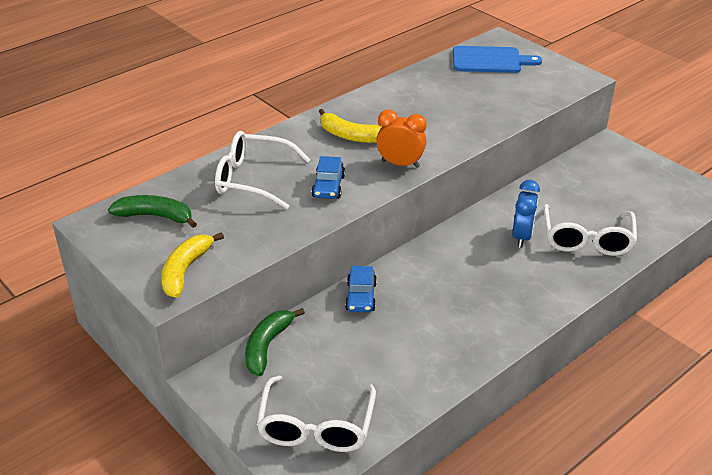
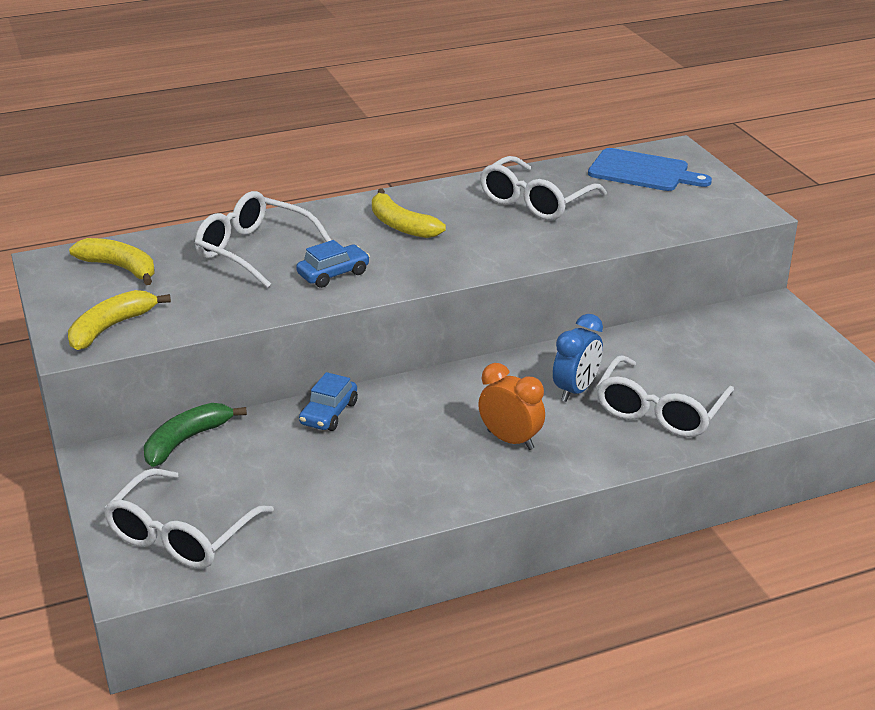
camera: 20 degrees right, 5 degrees down
green banana [108,195,197,228] -> yellow banana [69,238,154,285]
blue car [312,156,345,199] -> blue car turned 150 degrees counterclockwise [296,240,370,288]
orange clock [376,109,427,168] -> orange clock moved to [478,363,545,450]
none -> white glasses [480,156,607,220]

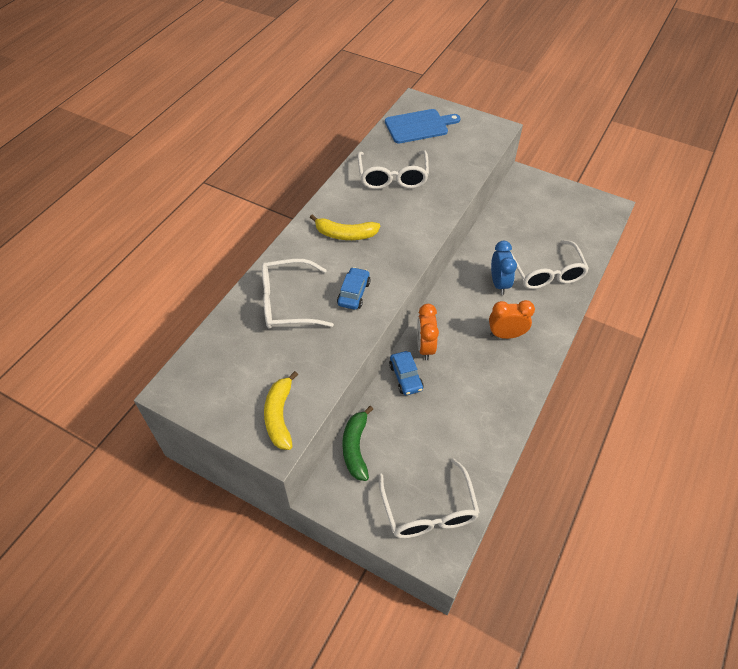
camera: 40 degrees left, 20 degrees up
yellow banana [69,238,154,285] -> none
none -> orange clock [417,304,439,360]

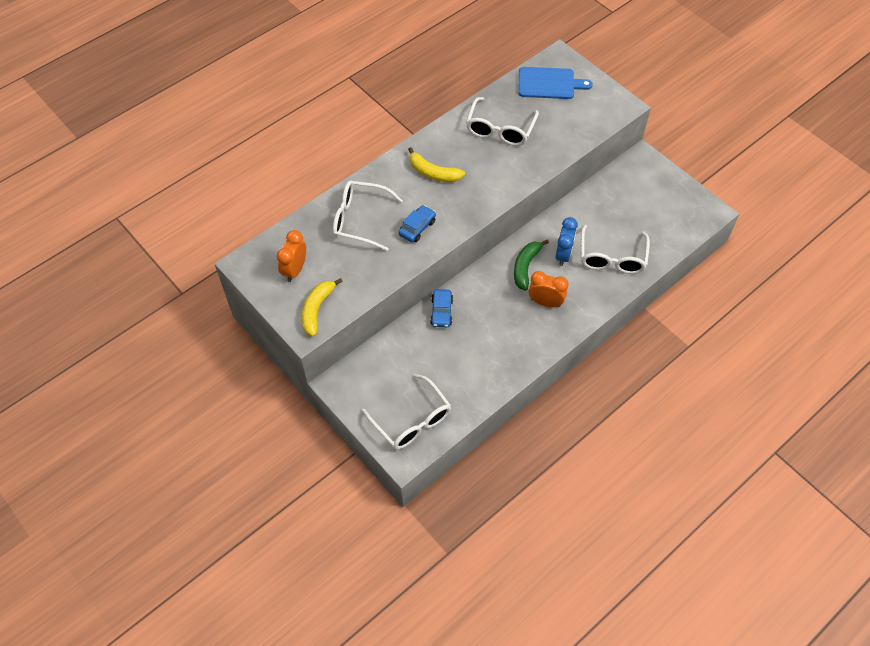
camera: 20 degrees right, 5 degrees up
green banana [342,406,373,481] -> green banana moved to [514,240,549,291]
white glasses [379,458,480,538] -> white glasses turned 45 degrees counterclockwise [362,374,451,450]
orange clock [417,304,439,360] -> orange clock moved to [277,230,306,282]

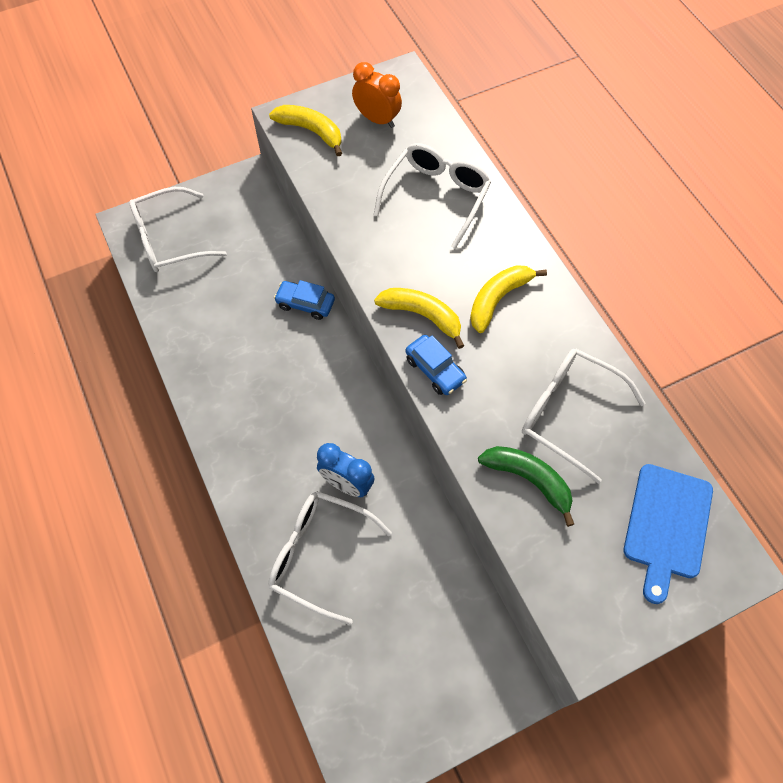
camera: 105 degrees right, 5 degrees up
blue car [399,205,436,242] -> blue car moved to [406,335,467,395]
green banana [514,240,549,291] -> green banana moved to [478,446,574,527]
orange clock [529,271,569,307] -> none
none -> yellow banana [374,288,464,349]

